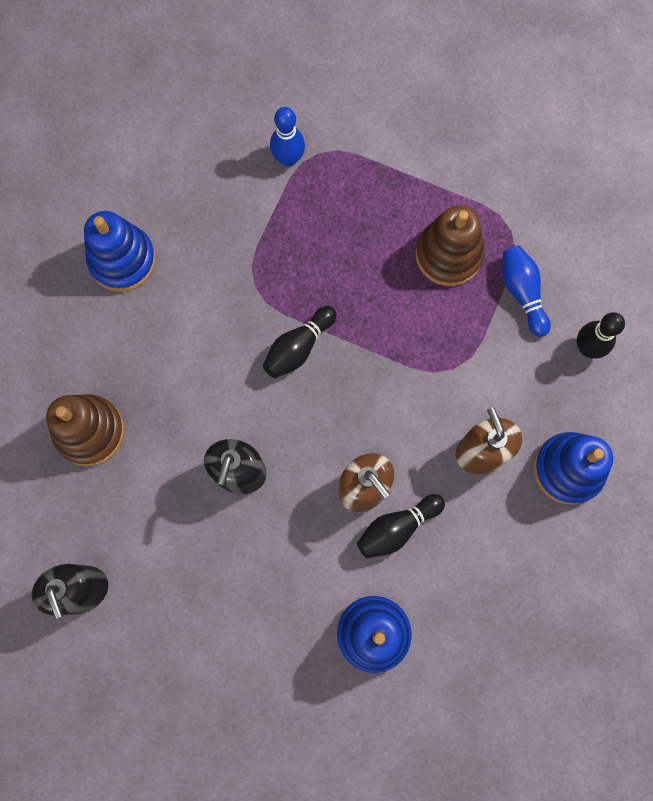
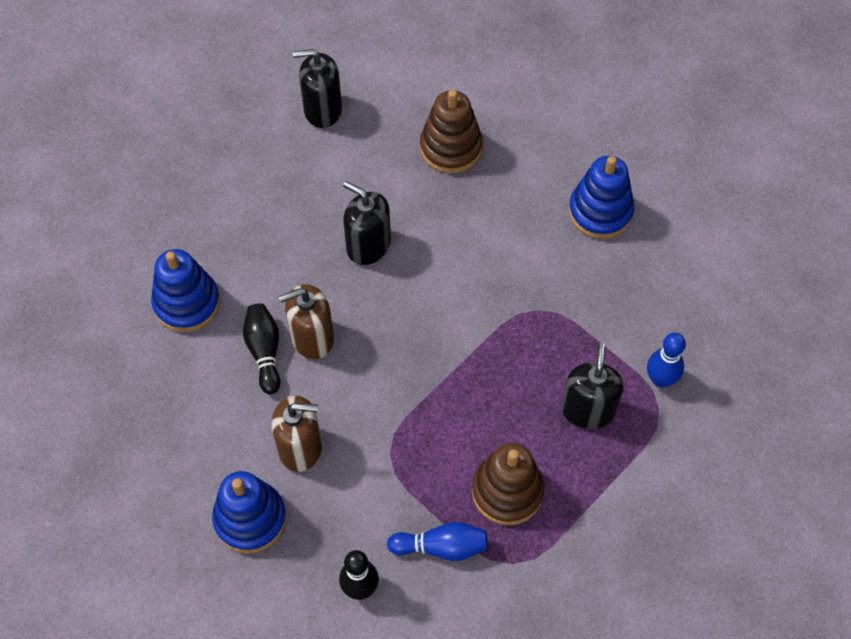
camera: 110 degrees right, 15 degrees down
black bowling pin [263,306,337,378] -> none
none -> black soap dispenser [561,343,624,429]

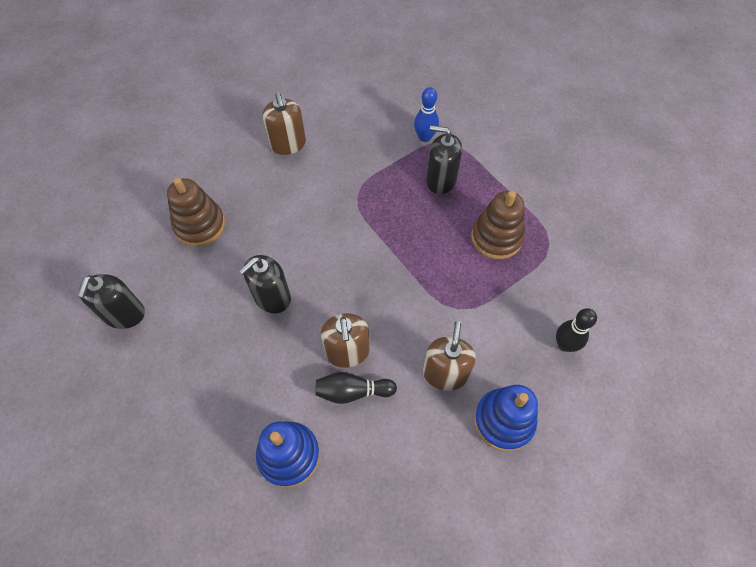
camera: 80 degrees left, 0 degrees up
blue bowling pin [387,522,487,561] -> none
blue stacking toy [569,156,634,239] -> brown soap dispenser [262,92,306,155]

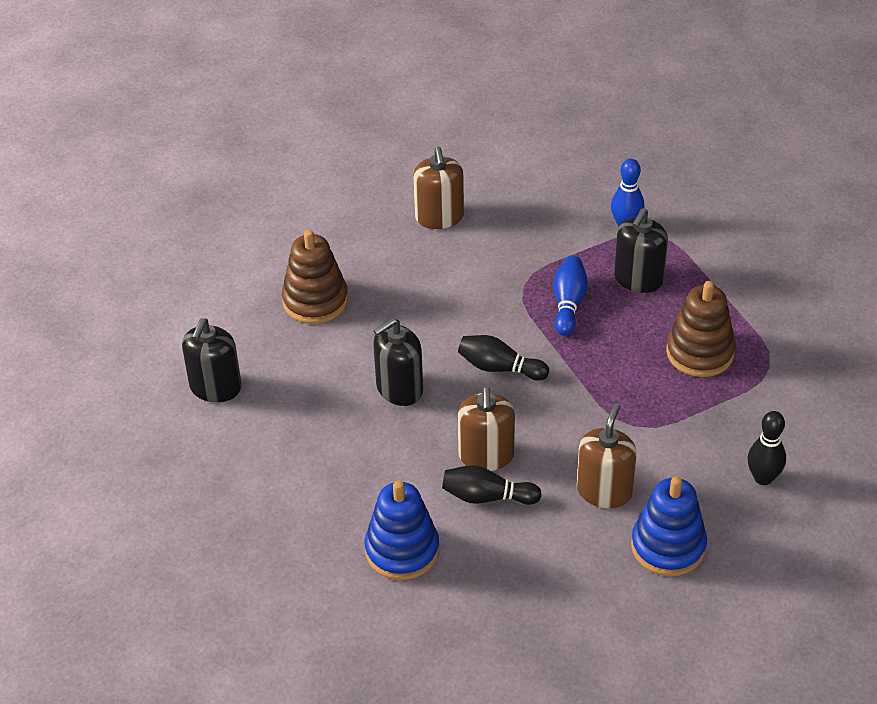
camera: 10 degrees right, 15 degrees down
black soap dispenser [426,125,462,194] -> black soap dispenser turned 90 degrees counterclockwise [614,208,668,293]
none -> black bowling pin [458,335,549,381]
none -> blue bowling pin [553,256,588,336]

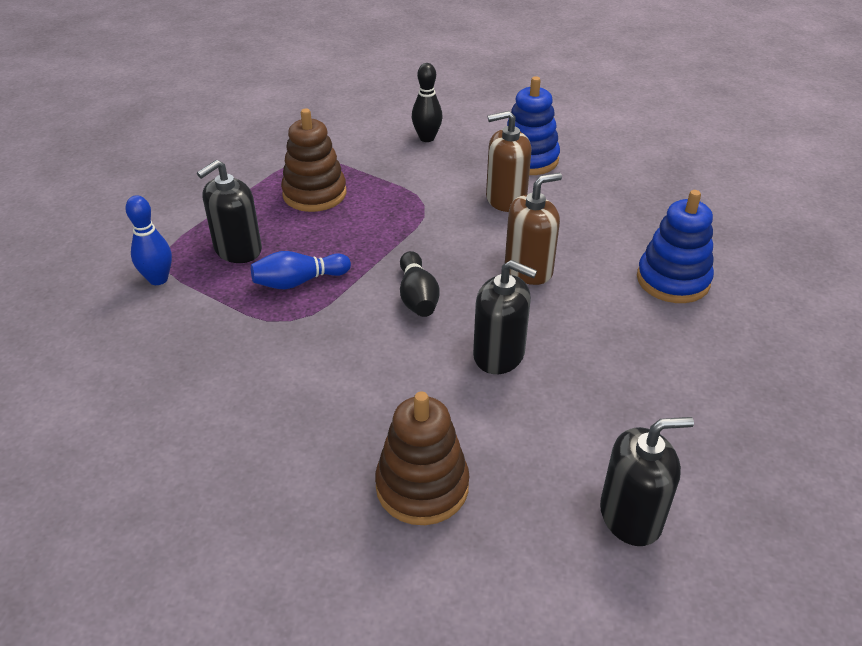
camera: 120 degrees left, 5 degrees down
brown soap dispenser [413,147,464,229] -> none
black bowling pin [442,465,542,505] -> none
black soap dispenser [614,208,668,293] -> black soap dispenser turned 135 degrees clockwise [197,160,262,263]

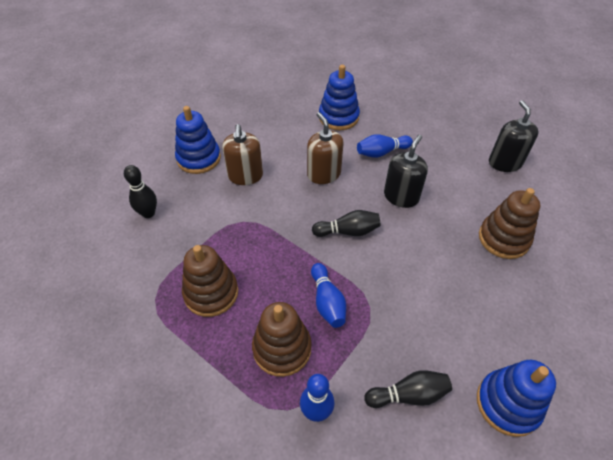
camera: 85 degrees left, 10 degrees up
black soap dispenser [197,160,262,263] -> brown stacking toy [252,302,312,377]
none -> blue bowling pin [357,134,413,158]
none -> black bowling pin [364,370,452,408]
none -> blue stacking toy [477,360,556,437]

